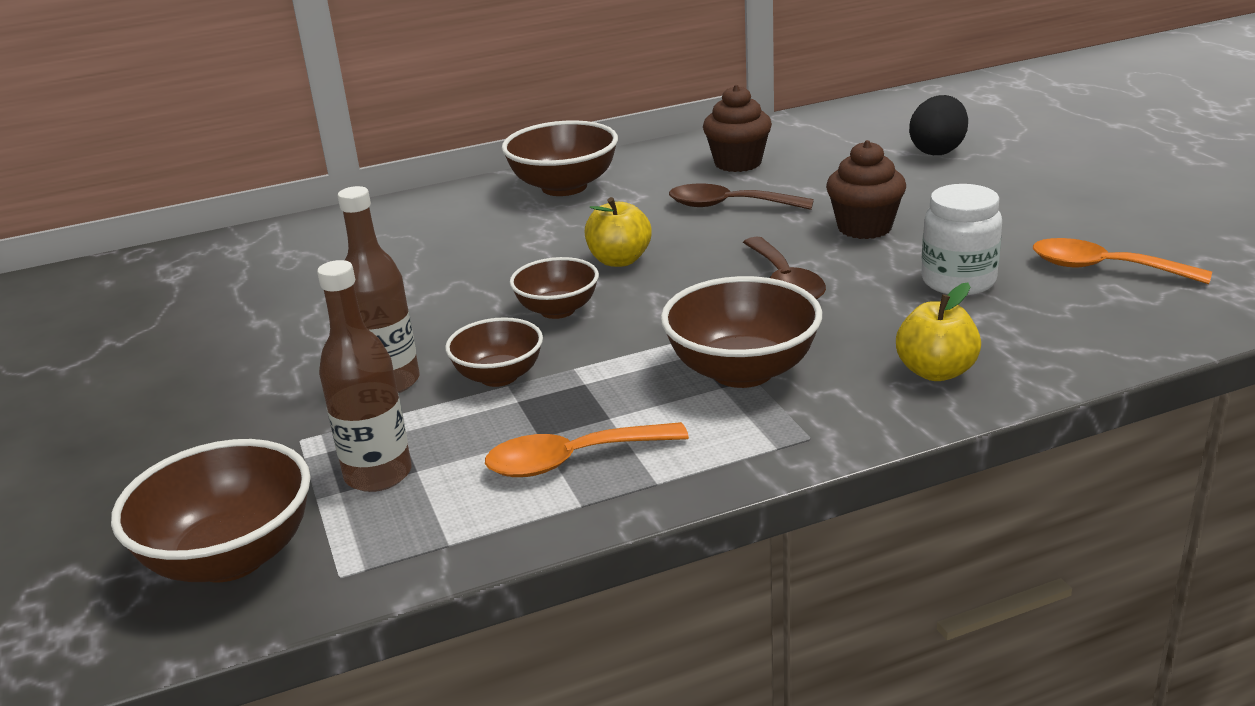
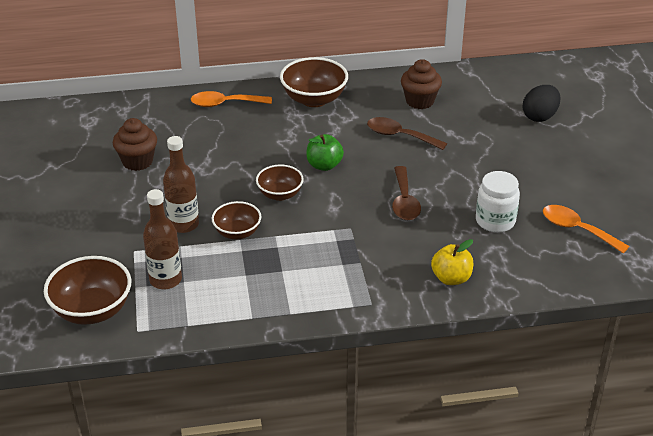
camera: 10 degrees right, 10 degrees up
orange spoon [485,422,689,477] -> orange spoon moved to [191,91,272,107]
yellow apple [585,197,652,267] -> green apple [306,134,344,171]
brown bowl [661,276,822,388] -> none
brown cupcake [826,140,906,239] -> brown cupcake moved to [113,118,157,171]

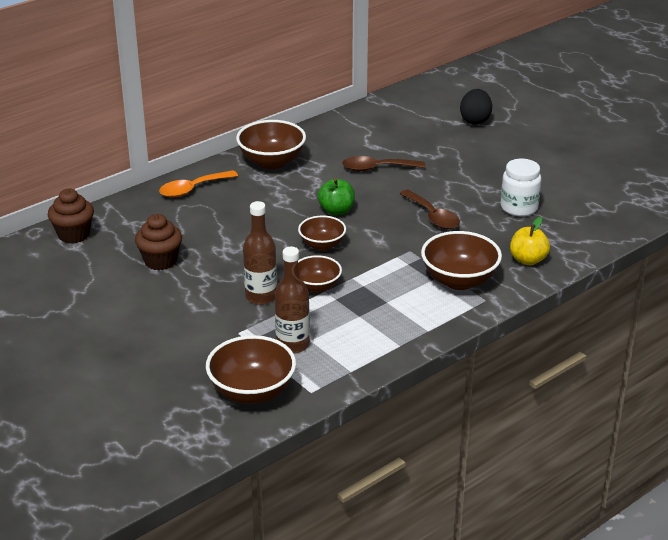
camera: 30 degrees left, 5 degrees down
brown cupcake [401,59,442,109] -> brown cupcake moved to [48,188,94,244]
orange spoon [543,205,629,254] -> none
none -> brown bowl [421,231,502,290]

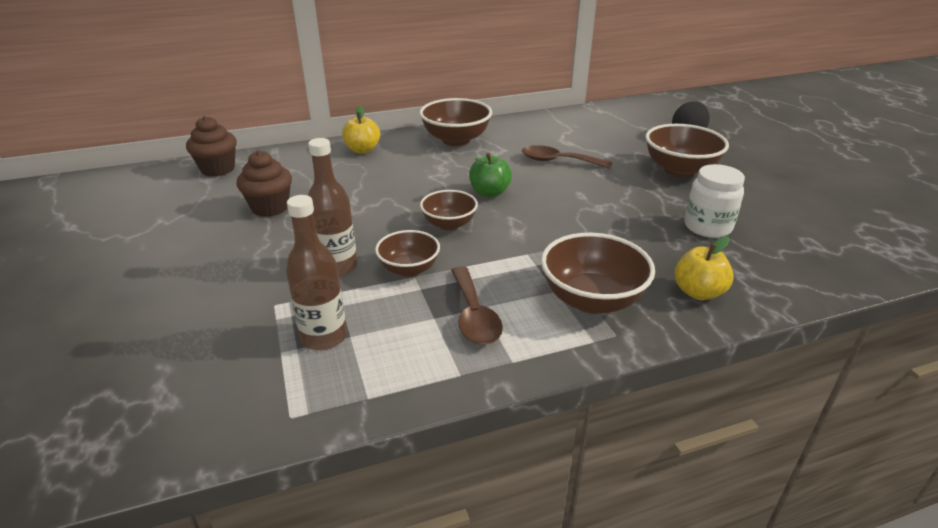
camera: 20 degrees right, 0 degrees up
orange spoon [159,170,238,197] -> yellow apple [342,106,380,154]
brown bowl [206,335,296,404] -> brown bowl moved to [645,124,729,177]
brown spoon [399,190,460,229] -> brown spoon moved to [451,266,503,345]

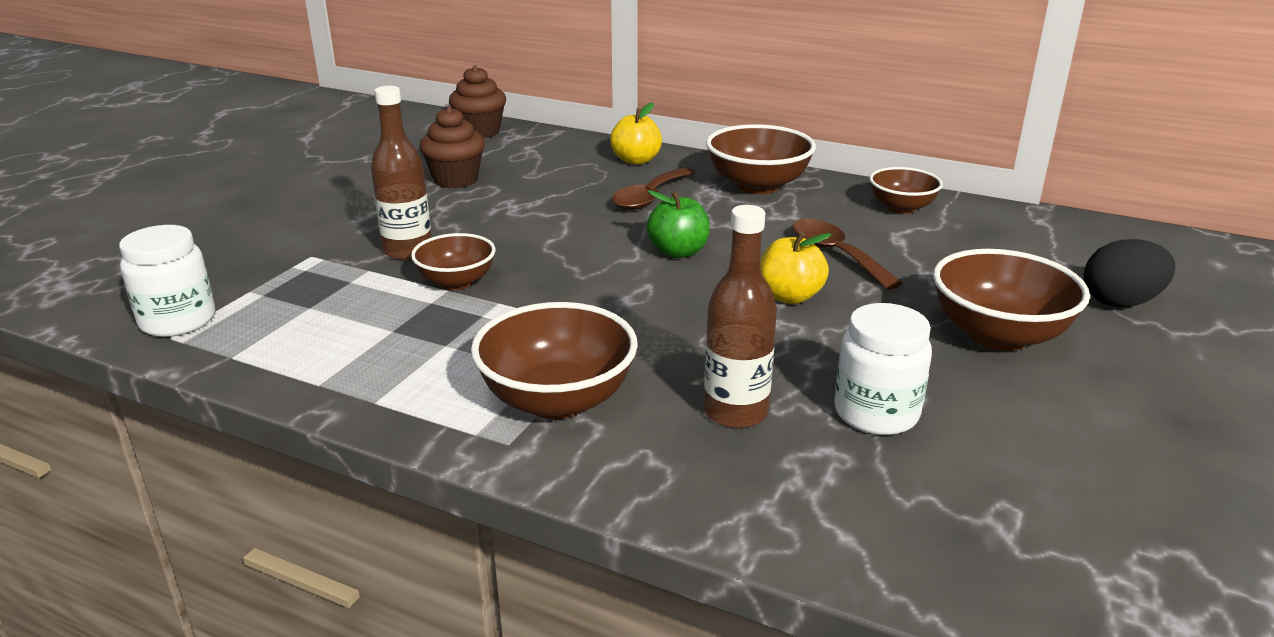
camera: 45 degrees right, 5 degrees down
brown bottle [286,195,347,350] -> brown bottle moved to [704,205,777,429]
brown bowl [420,190,478,231] -> brown bowl moved to [869,167,943,214]
brown spoon [451,266,503,345] -> brown spoon moved to [612,167,695,210]
yellow apple [674,236,734,300] -> yellow apple moved to [760,232,832,304]
none -> white jar [119,225,215,337]

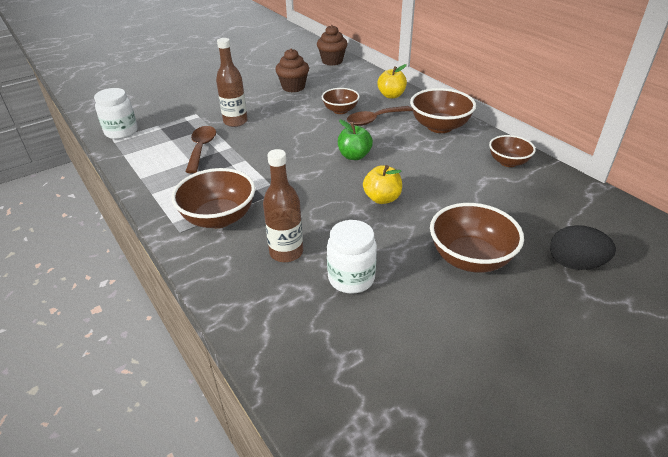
camera: 30 degrees right, 10 degrees up
brown bowl [411,233,496,290] -> brown bowl moved to [322,88,360,114]
brown spoon [792,219,903,290] -> brown spoon moved to [185,126,216,173]

